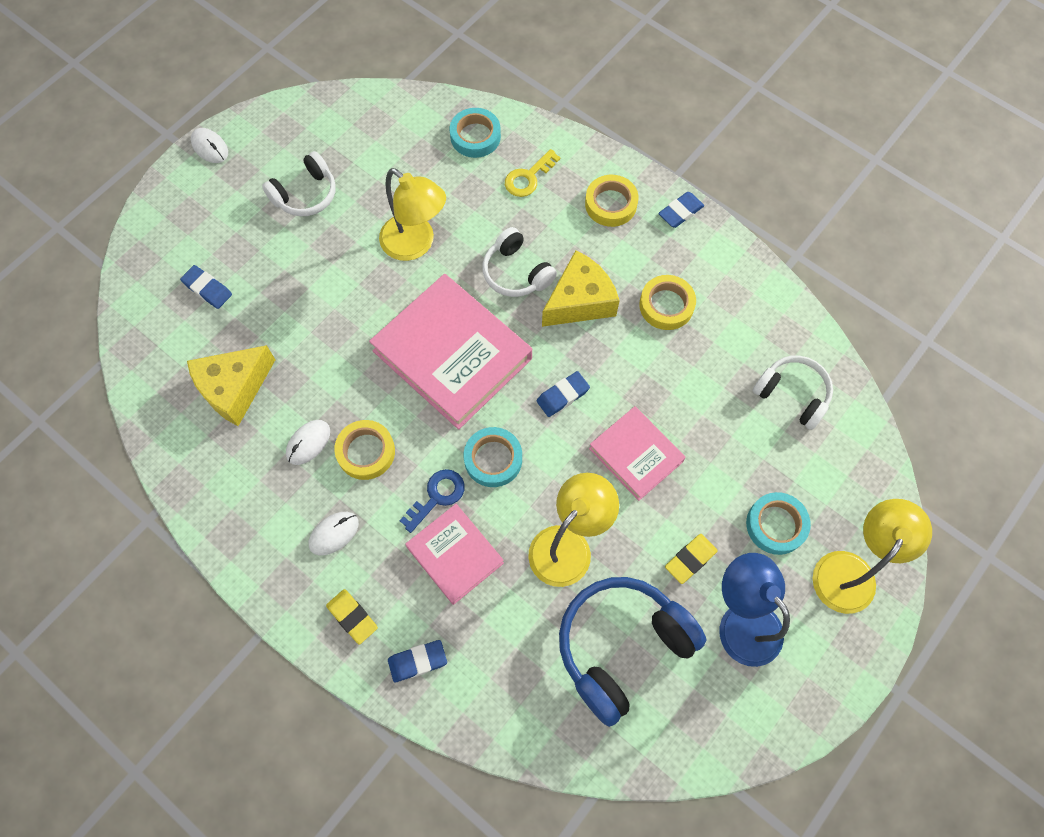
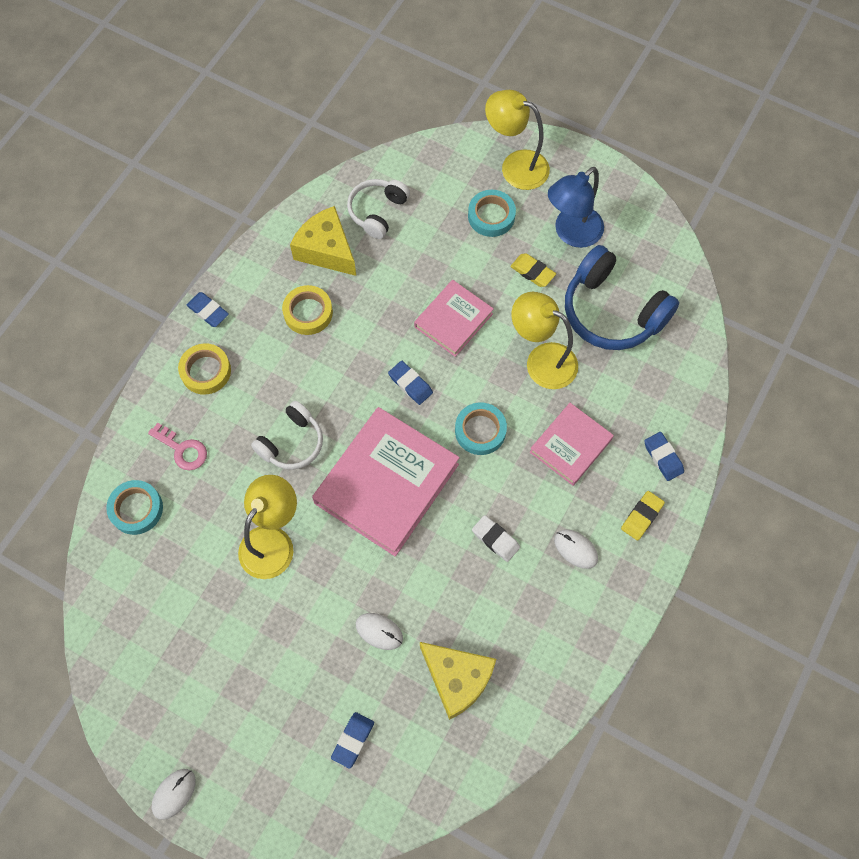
camera: 100 degrees left, 0 degrees up
white headphones [262,151,336,216] -> none
white mouse [286,420,330,465] -> white mouse moved to [356,613,403,650]
yellow tape [334,420,395,480] -> white eraser [472,515,520,562]
blue key [400,469,465,533] -> none
yellow key [505,149,560,197] -> pink key [148,423,207,470]
yellow cheese [542,250,620,327] -> yellow cheese moved to [290,206,356,276]

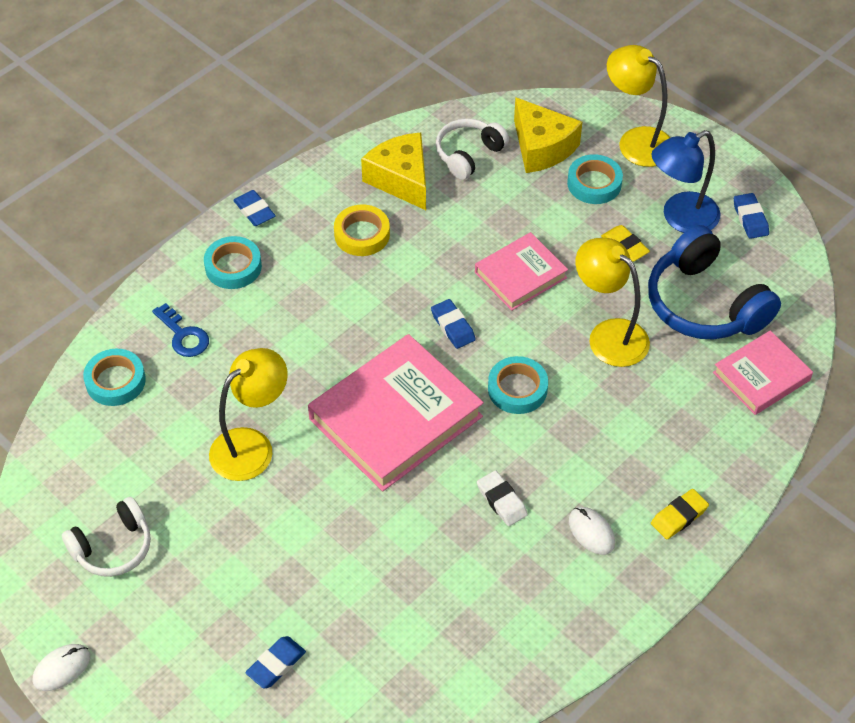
camera: 15 degrees right, 15 degrees down
pink key [148,423,207,470] -> blue key [152,303,209,357]
yellow tape [178,343,231,395] -> turquoise tape [204,236,262,289]
white headphones [251,401,323,470] -> white headphones moved to [62,497,151,577]
white mouse [356,613,403,650] -> none
yellow cheese [420,642,496,720] -> yellow cheese moved to [514,97,582,173]
pink book [530,403,614,486] -> pink book moved to [713,330,813,415]
blue eraser [644,432,684,481] -> blue eraser moved to [734,193,769,239]

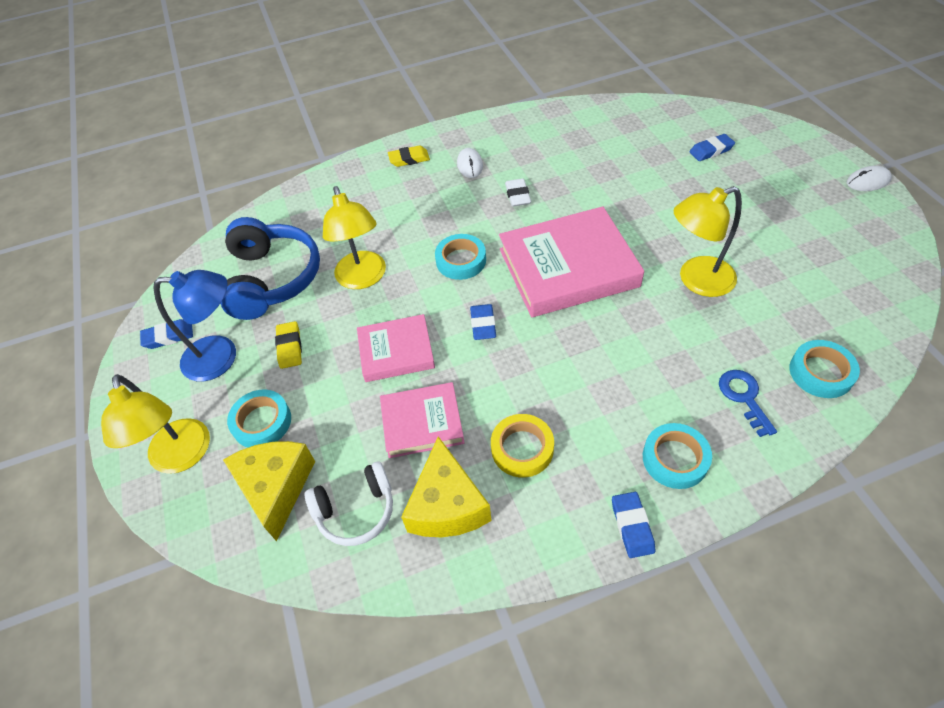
camera: 150 degrees left, 0 degrees up
white headphones [62,497,151,577] -> none
pink book [713,330,813,415] -> pink book moved to [380,382,465,458]
blue eraser [734,193,769,239] -> blue eraser turned 60 degrees clockwise [140,319,193,349]

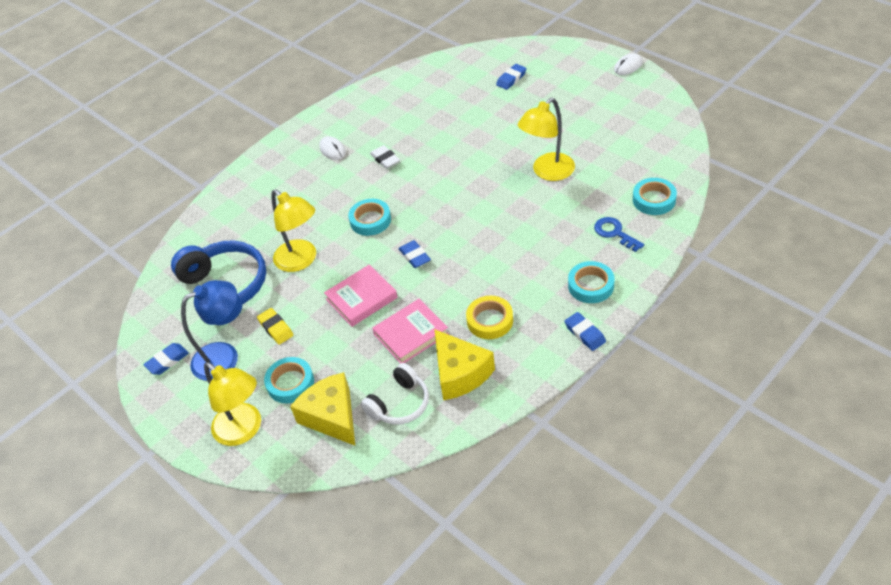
camera: 25 degrees left, 5 degrees down
yellow eraser [388,146,430,167] -> none
pink book [499,206,644,317] -> none

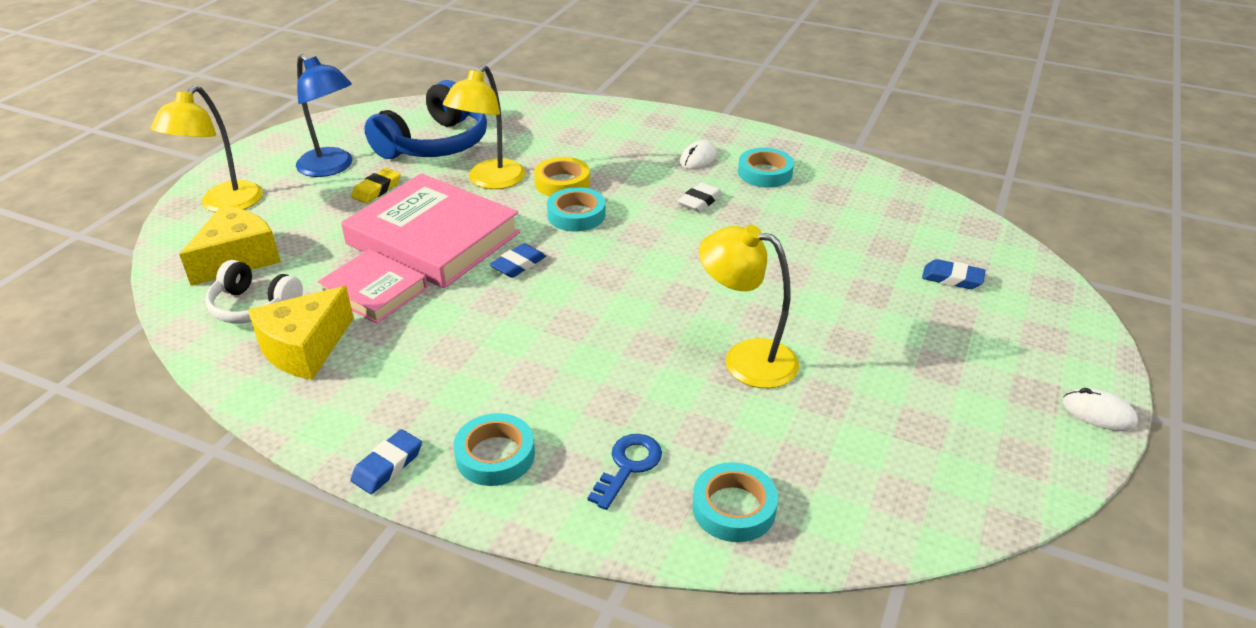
camera: 65 degrees right, 10 degrees down
blue eraser [143,343,189,375] -> none
turquoise tape [264,357,314,403] -> turquoise tape moved to [738,148,794,188]
pink book [324,265,398,327] -> pink book [341,173,520,288], size x1.76
yellow tape [466,296,513,339] -> yellow tape moved to [534,157,590,196]

